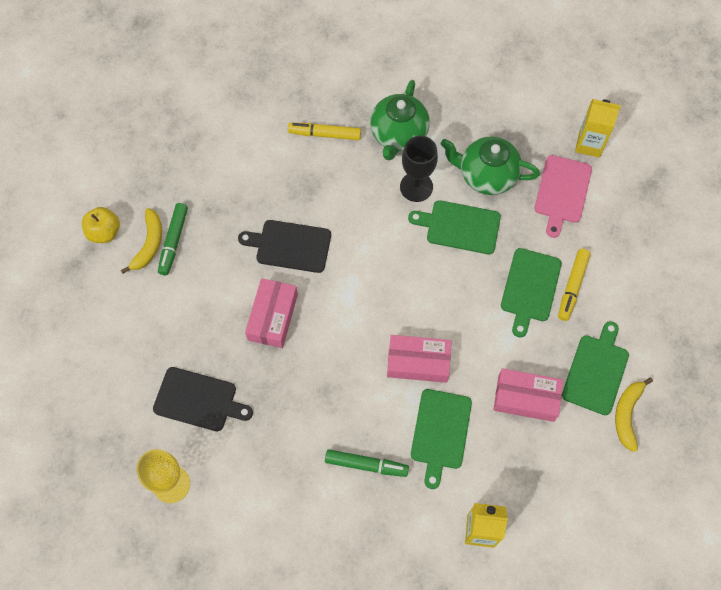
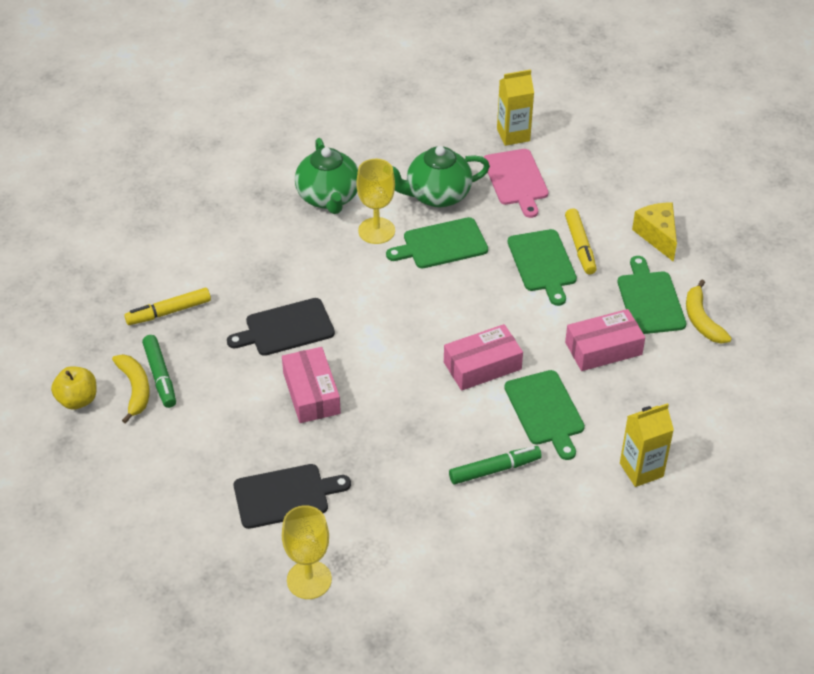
camera: 30 degrees left, 20 degrees down
yellow marker [288,123,361,140] -> yellow marker moved to [124,288,211,325]
black goblet [400,136,438,202] -> yellow goblet [356,159,395,244]
none -> yellow cheese [632,203,677,262]

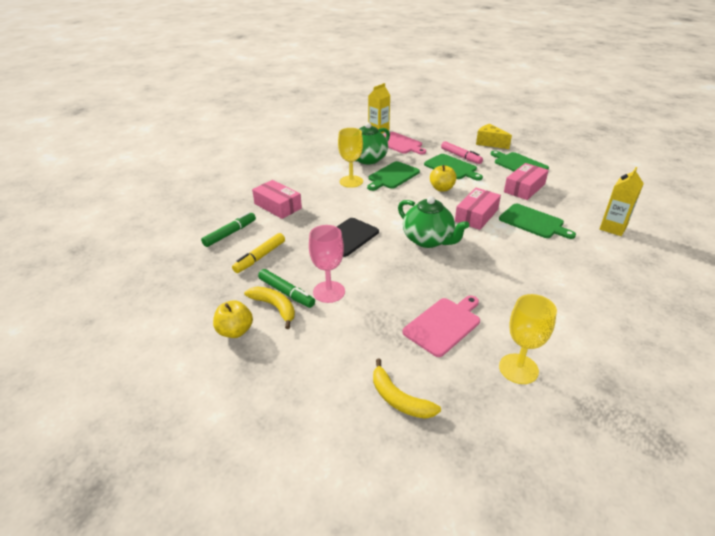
camera: 30 degrees left, 10 degrees down
black cutting board [234,464,351,529] -> pink cutting board [402,296,480,357]
pink box [282,347,341,423] -> pink box moved to [252,180,302,219]
green teapot [295,138,358,214] -> green teapot moved to [398,196,469,248]
green marker [449,446,542,484] -> green marker moved to [201,212,256,247]
yellow marker [565,209,597,274] -> pink marker [441,141,483,164]
yellow banana [686,280,732,344] -> yellow banana moved to [373,359,441,419]
none -> pink goblet [309,225,345,303]
none -> yellow apple [430,165,457,192]

